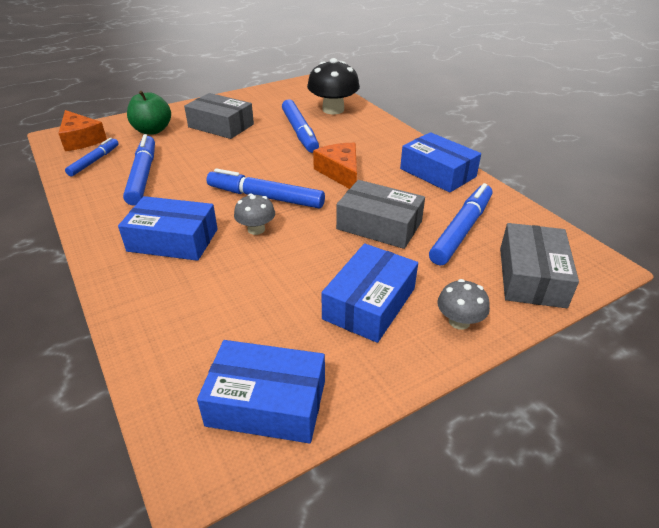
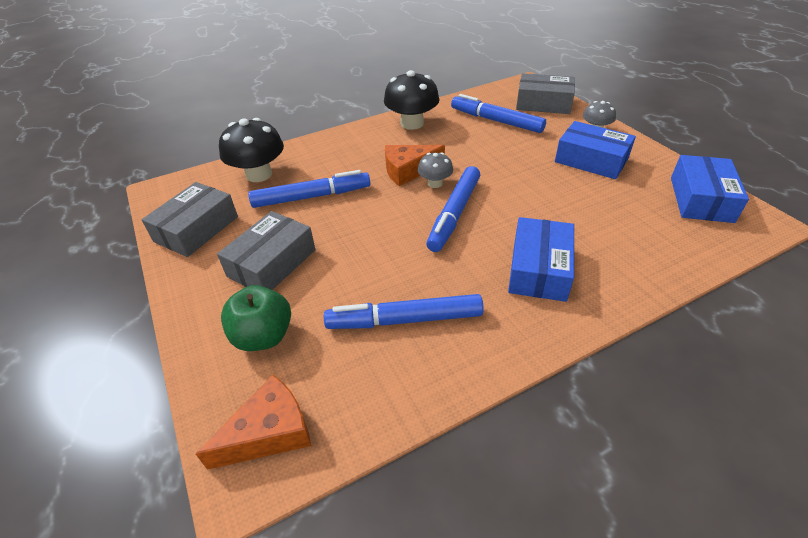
camera: 85 degrees left, 5 degrees up
blue marker [65,138,119,176] -> none
grey mushroom [234,194,275,235] -> grey mushroom moved to [418,152,453,188]
grey box [336,180,425,249] -> grey box moved to [142,182,238,257]
blue box [400,132,481,193] -> black mushroom [384,70,440,130]

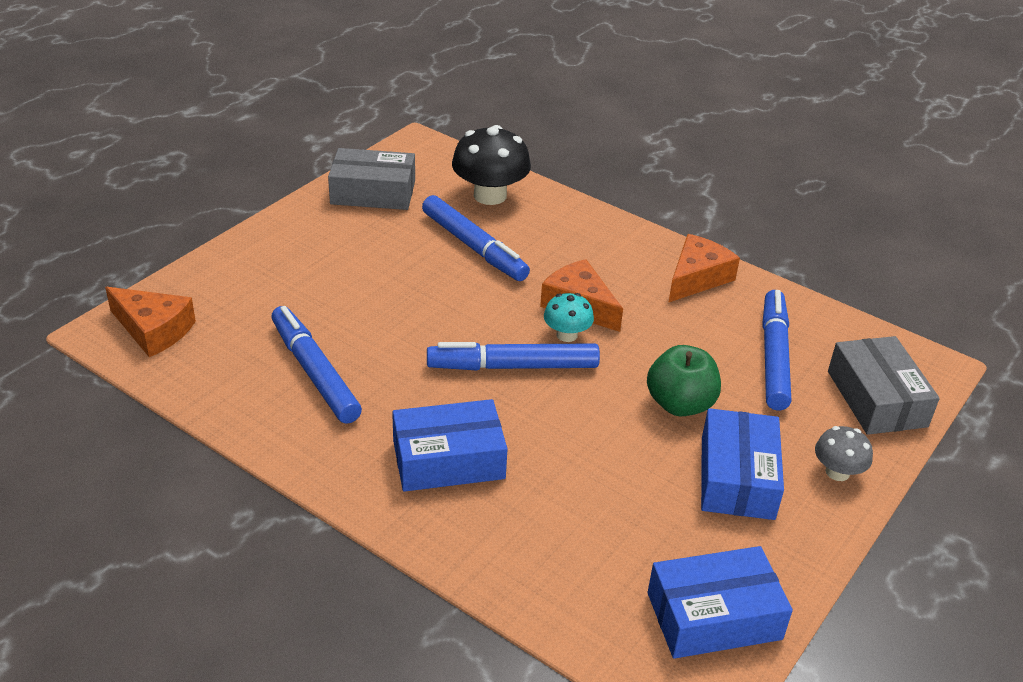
camera: 60 degrees right, 5 degrees down
grey box [217,211,315,290] -> none
green apple [221,285,291,351] -> green apple moved to [647,345,721,416]
black mushroom [384,70,440,130] -> orange cheese [668,234,740,303]
grey mushroom [418,152,453,188] -> turquoise mushroom [544,293,594,342]

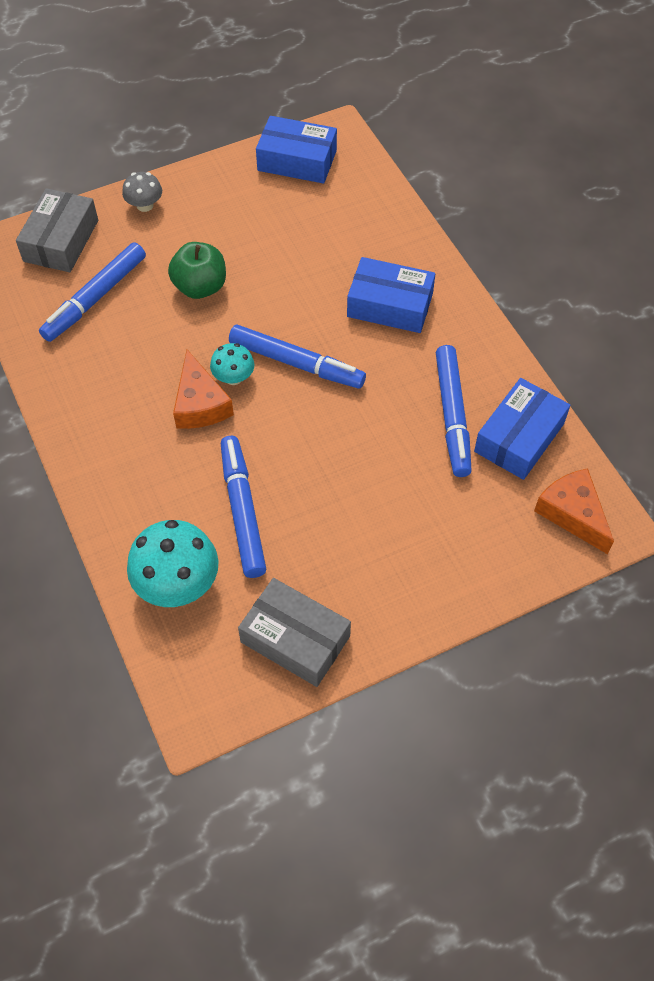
camera: 150 degrees left, 20 degrees up
black mushroom [452,125,531,205] -> turquoise mushroom [127,520,219,607]
orange cheese [668,234,740,303] -> none
blue box [701,408,784,520] -> blue box moved to [474,378,570,480]

